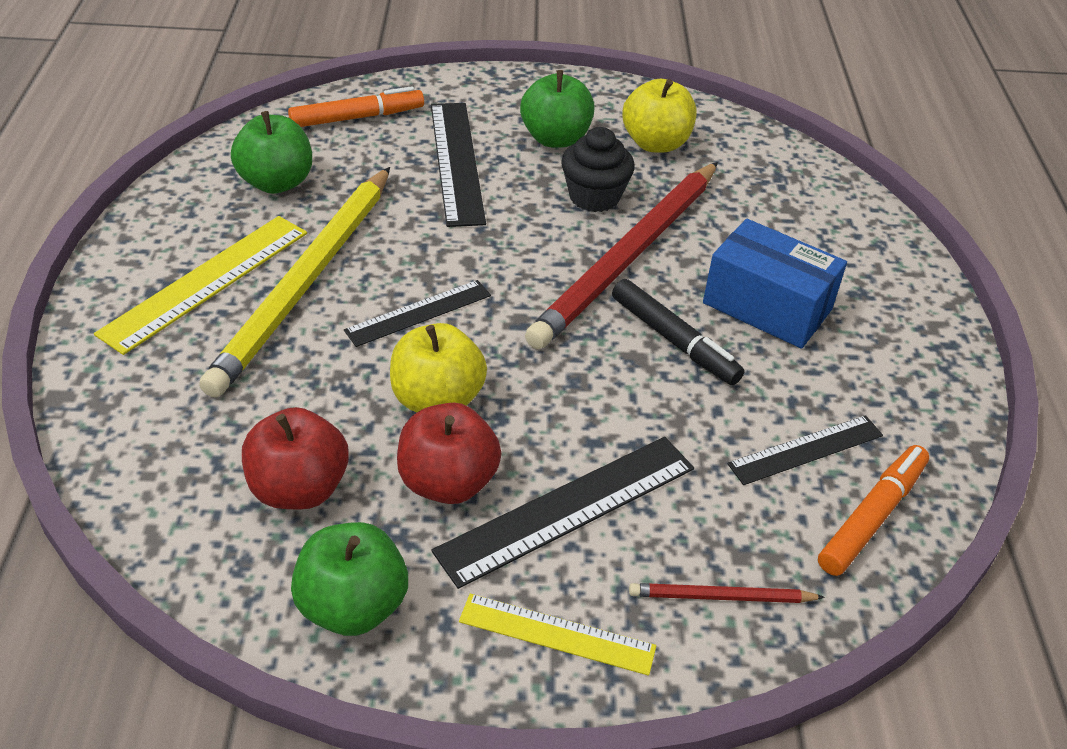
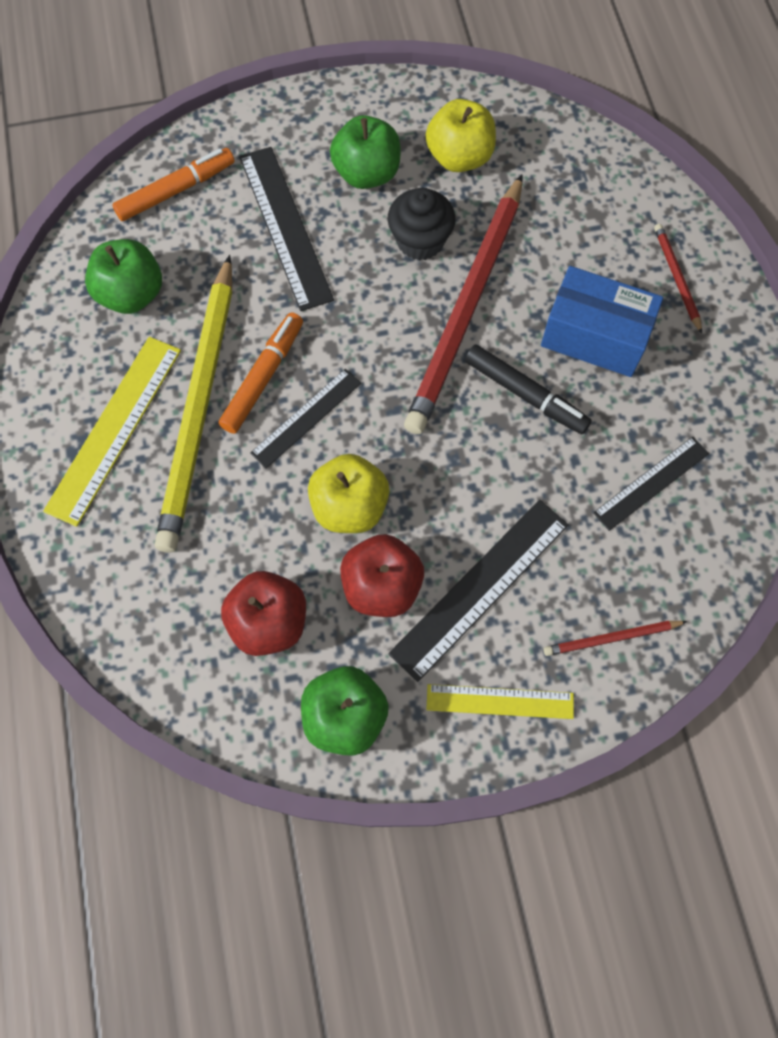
camera: 10 degrees left, 25 degrees up
orange marker [818,445,929,576] -> orange marker moved to [219,312,303,434]
none -> red pencil [654,224,702,334]

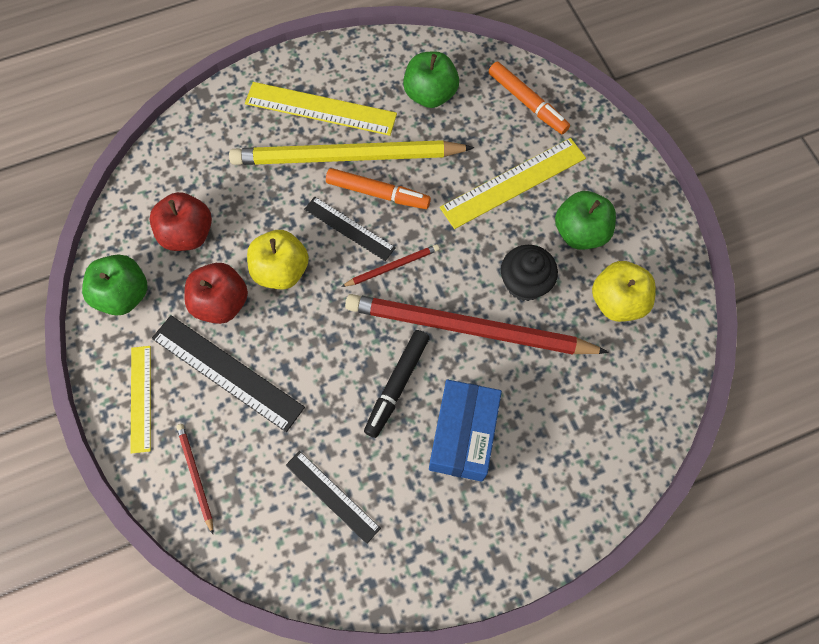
camera: 80 degrees right, 0 degrees up
black ruler [239,147,334,311] -> yellow ruler [440,138,586,229]
red pencil [654,224,702,334] -> red pencil moved to [341,244,439,287]

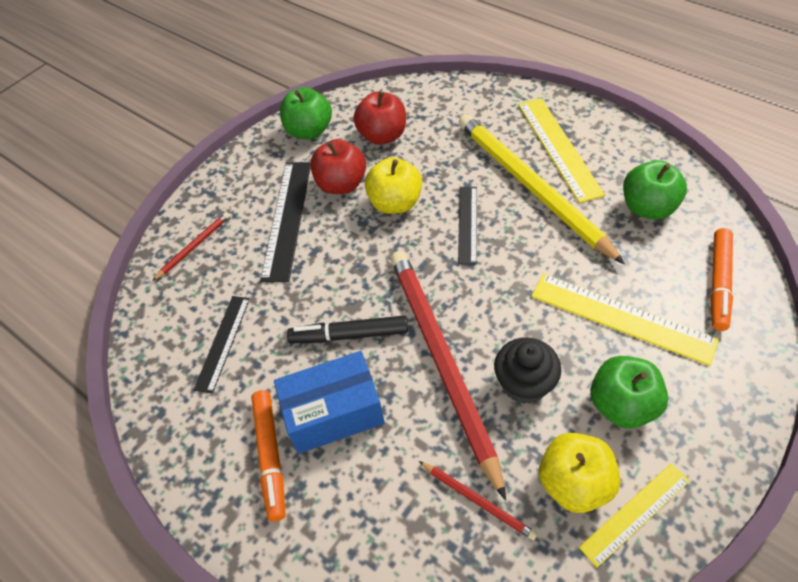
camera: 65 degrees right, 15 degrees down
yellow ruler [130,346,151,454] -> yellow ruler moved to [579,463,690,568]
orange marker [326,168,431,209] -> orange marker moved to [251,390,286,522]
red pencil [341,244,439,287] -> red pencil moved to [419,461,537,541]

